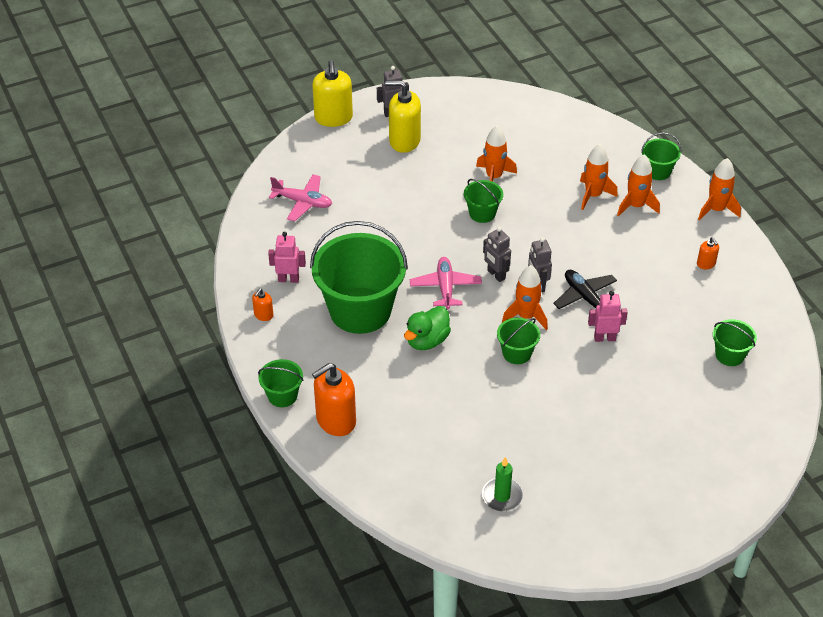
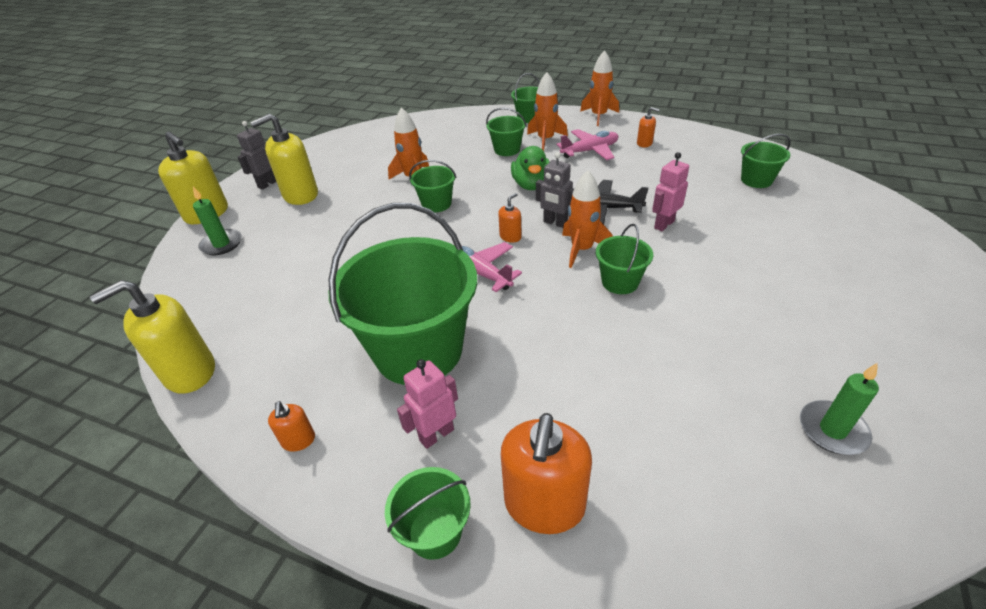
camera: 40 degrees left, 5 degrees down
pink robot [268,232,306,283] -> pink robot moved to [397,359,458,449]
pink plane [269,174,332,221] -> pink plane moved to [557,129,618,160]
green duck [404,306,451,350] -> green duck moved to [511,146,550,190]
grey robot [483,227,511,282] -> orange soap dispenser [498,193,522,243]
orange rocket [580,144,618,210] -> green bucket [486,108,527,156]
none -> yellow soap dispenser [90,280,215,394]
none -> green candle [193,186,242,255]

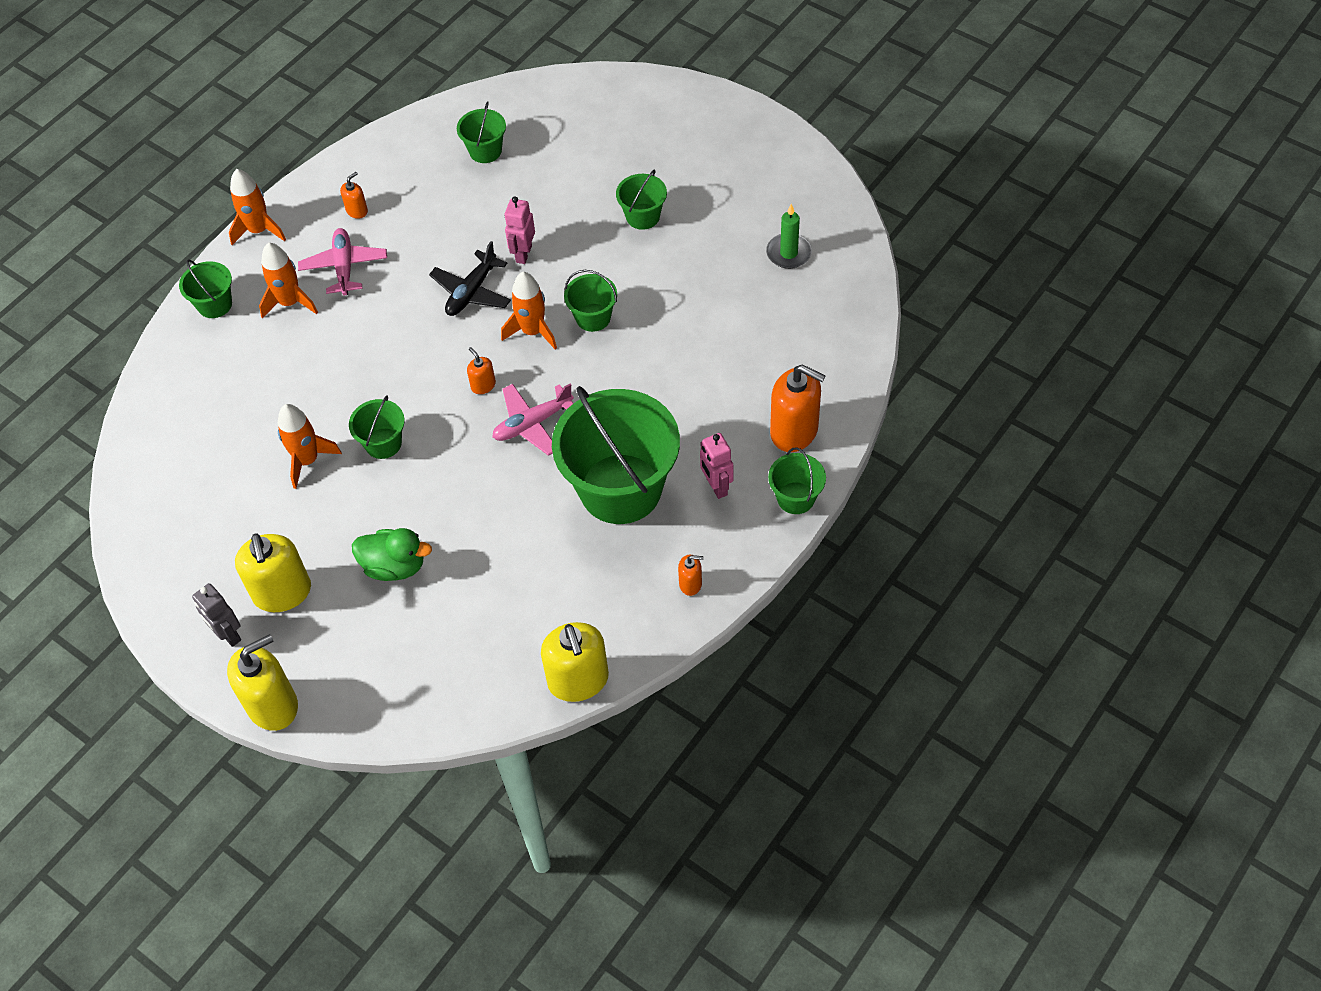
camera: 75 degrees left, 15 degrees up
green candle [193,186,242,255] -> none
green bucket [486,108,527,156] -> green bucket moved to [616,170,667,230]
green duck [511,146,550,190] -> green duck moved to [352,528,432,581]
grey robot [536,152,574,228] -> none
pink robot [652,152,689,231] -> pink robot turned 45 degrees clockwise [505,197,535,264]

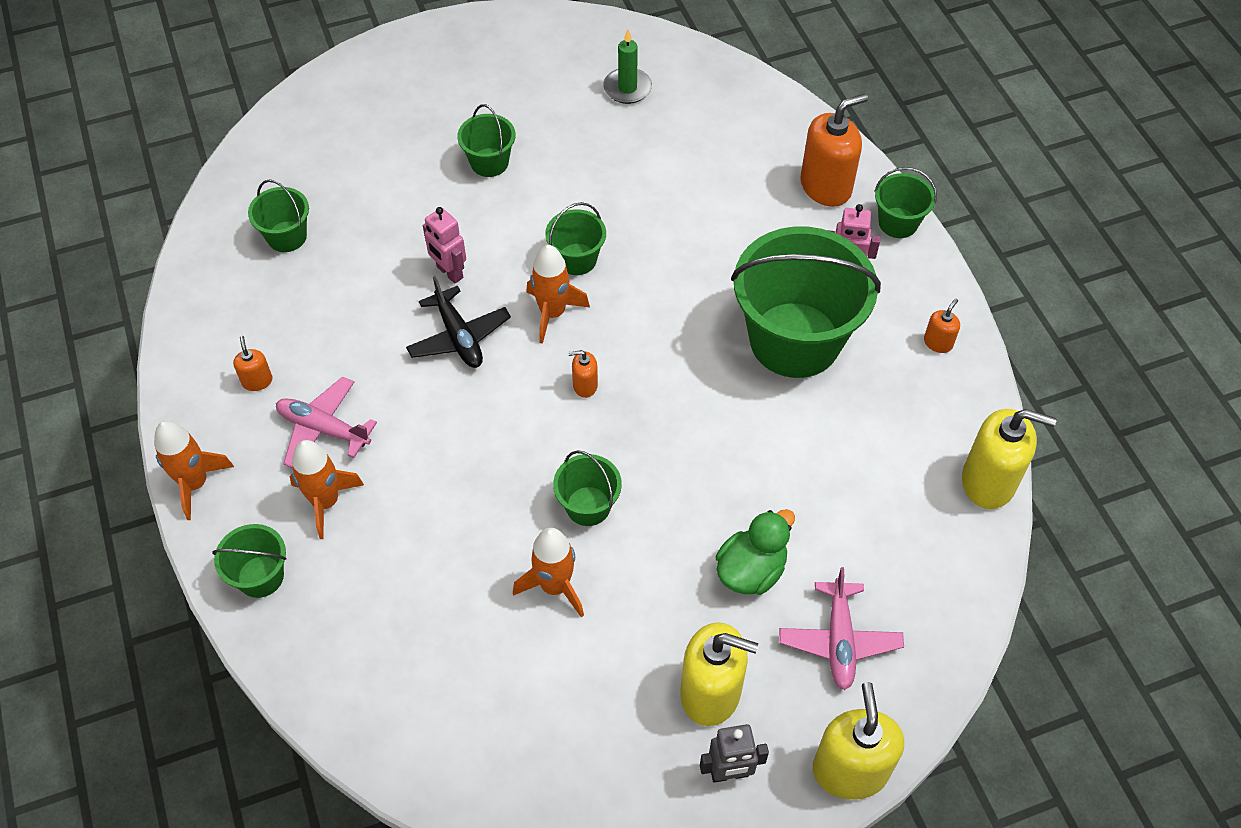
camera: 60 degrees left, 0 degrees up
pink plane [492,384,574,456] -> pink plane moved to [779,567,904,690]

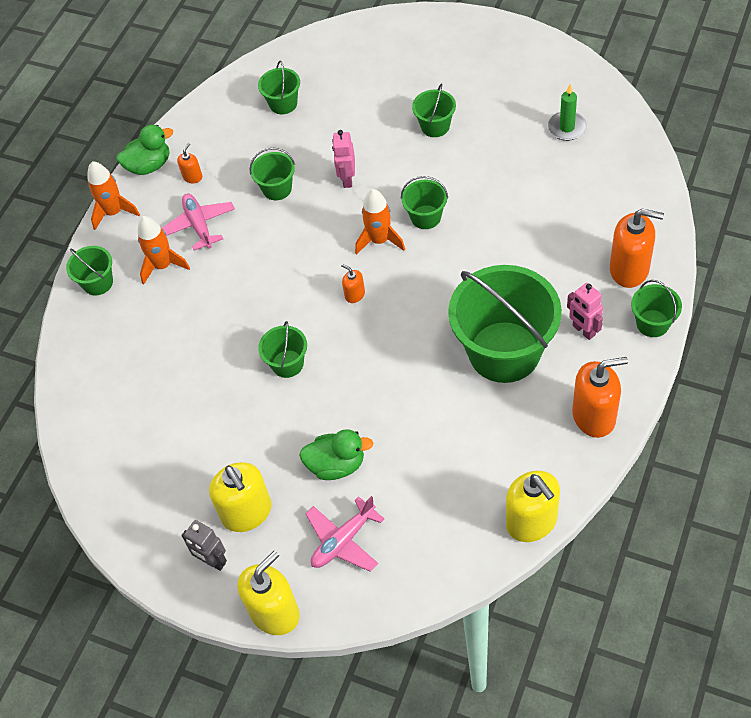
camera: 50 degrees right, 0 degrees up
black plane [406,276,511,368] -> none
orange rocket [513,528,584,618] -> none
orange soap dispenser [924,298,960,353] -> orange soap dispenser [572,357,628,438], size x2.11
none -> green duck [117,125,173,175]
none -> green bucket [249,148,295,200]

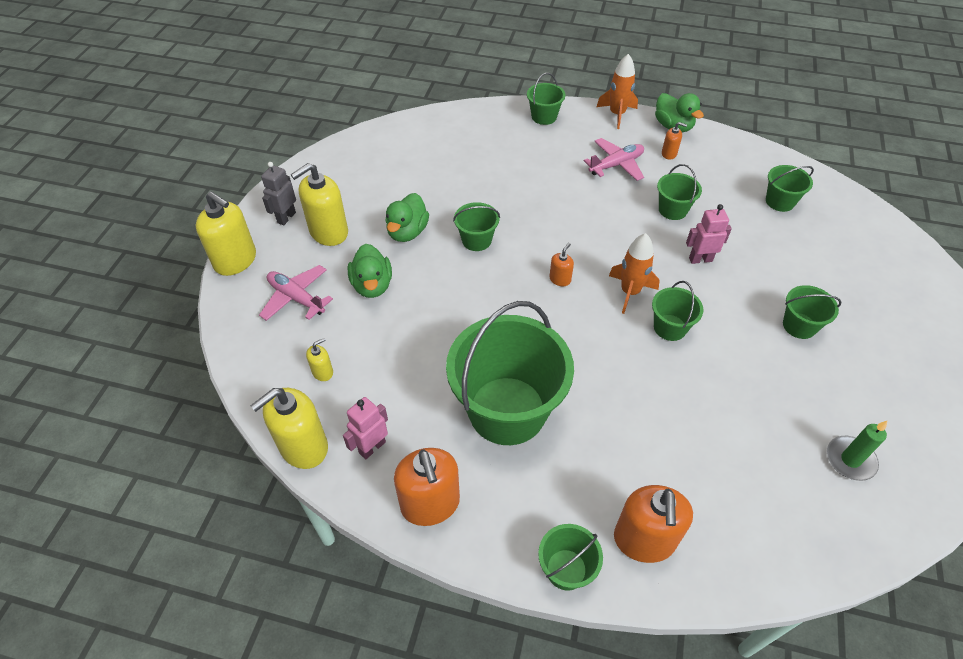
camera: 75 degrees right, 5 degrees down
orange rocket [137,216,190,285] -> none
pink robot [567,283,603,340] -> pink robot moved to [343,397,388,459]
none -> yellow soap dispenser [306,338,333,381]
none -> green duck [385,193,429,242]

